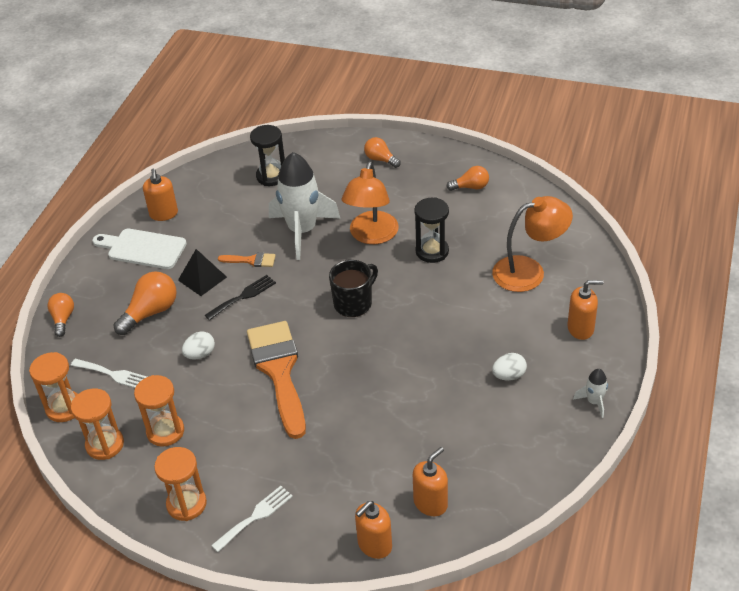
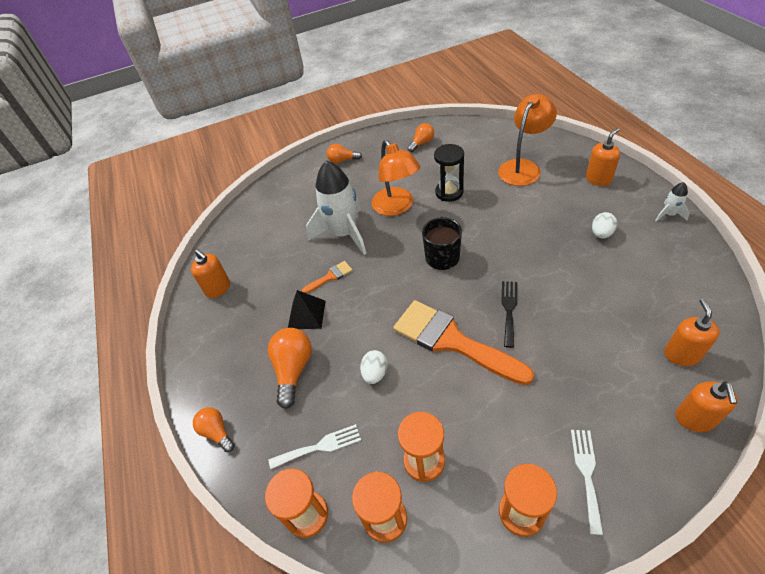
camera: 35 degrees left, 5 degrees up
white cutting board [92,229,187,269] -> none
black fork [205,275,276,320] -> black fork moved to [501,281,517,348]
black hourglass [250,125,285,186] -> none

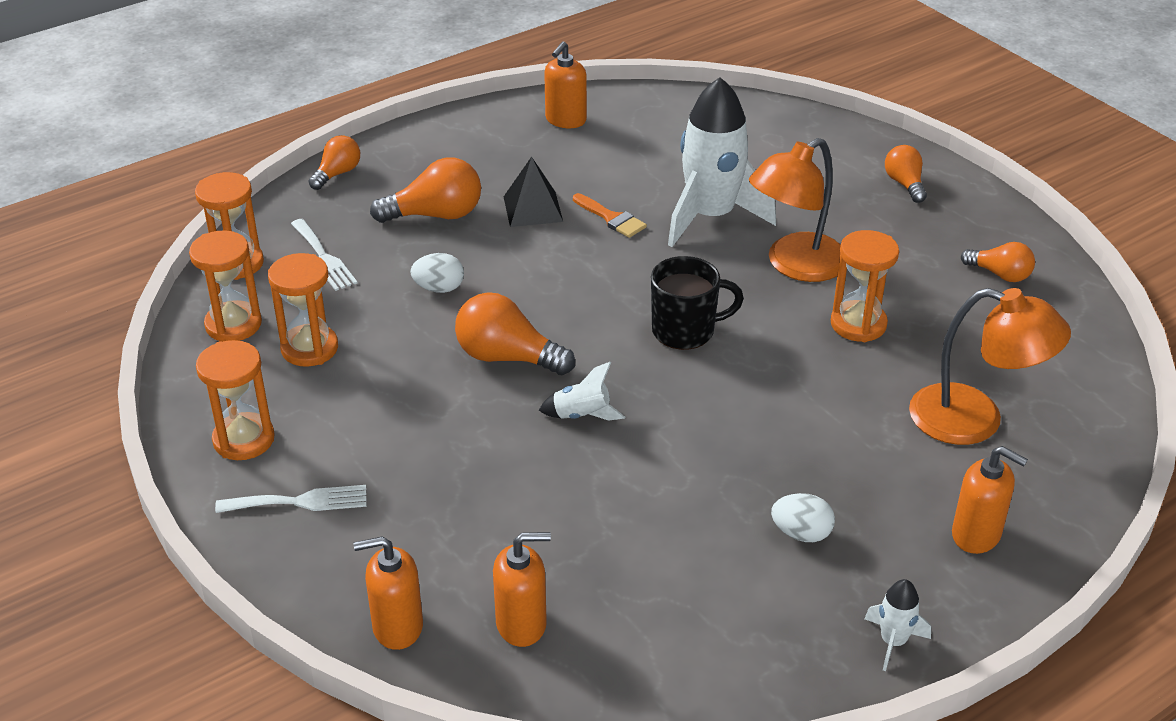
camera: 70 degrees right, 10 degrees down
orange brush [393,300,534,385] -> orange light bulb [455,292,575,375]
black hourglass [434,144,464,202] -> orange hourglass [831,230,899,342]
black fork [501,281,517,348] -> white rocket [539,362,625,421]

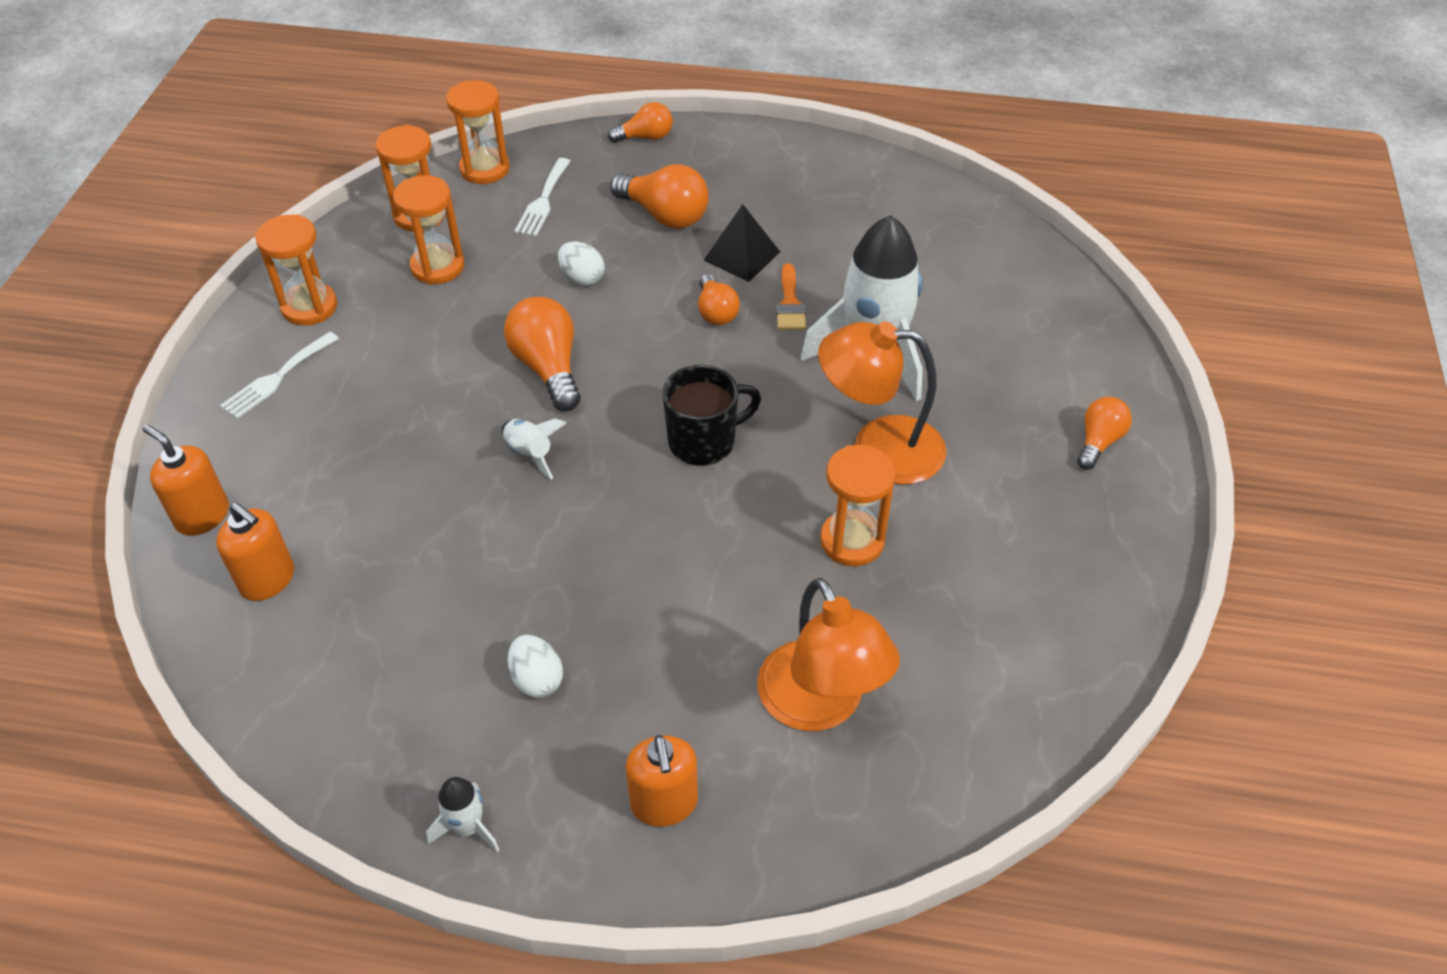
camera: 45 degrees right, 10 degrees up
white fork [215,485,366,513] -> white fork turned 90 degrees clockwise [220,332,339,419]
orange soap dispenser [544,41,587,128] -> none
black mug [651,256,744,350] -> black mug turned 60 degrees counterclockwise [663,365,761,466]
orange light bulb [961,242,1035,282] -> orange light bulb moved to [698,274,740,325]

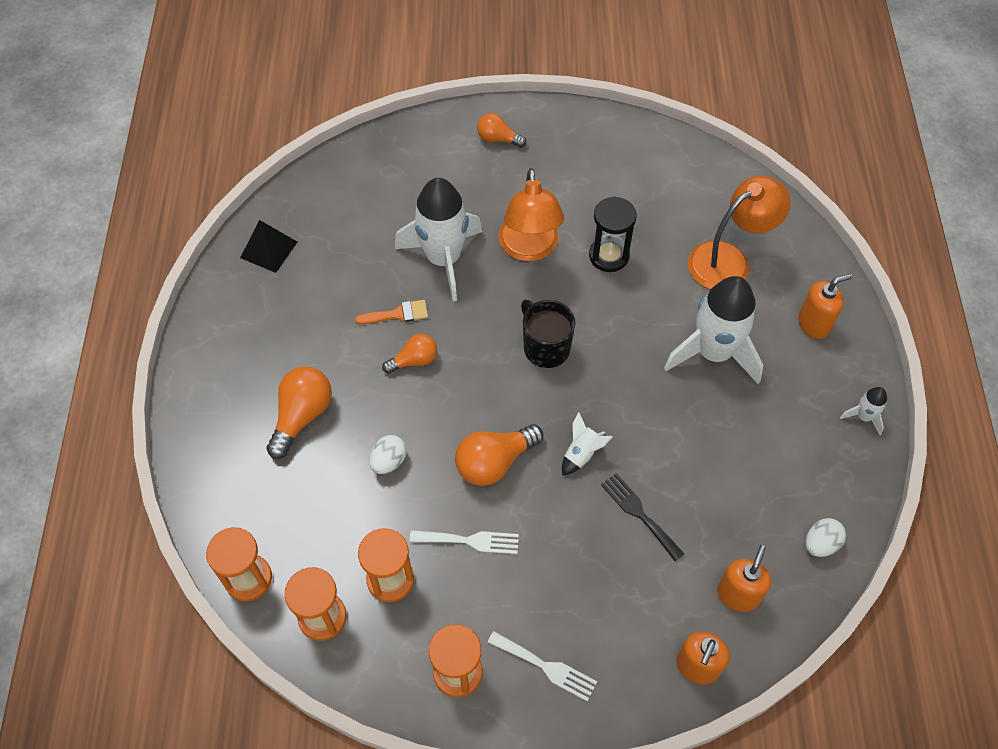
camera: 100 degrees left, 10 degrees up
white egg [508,635,563,698] -> white egg moved to [805,518,846,557]
white fork [515,158,570,236] -> white fork moved to [410,530,519,554]
orange light bulb [608,102,673,143] -> none
black pyramid [704,204,780,282] -> black pyramid moved to [240,220,297,273]
orange hourglass [820,445,896,566] -> black hourglass [589,196,637,272]
none -> black fork [601,473,684,561]
none -> white rocket [664,276,763,384]

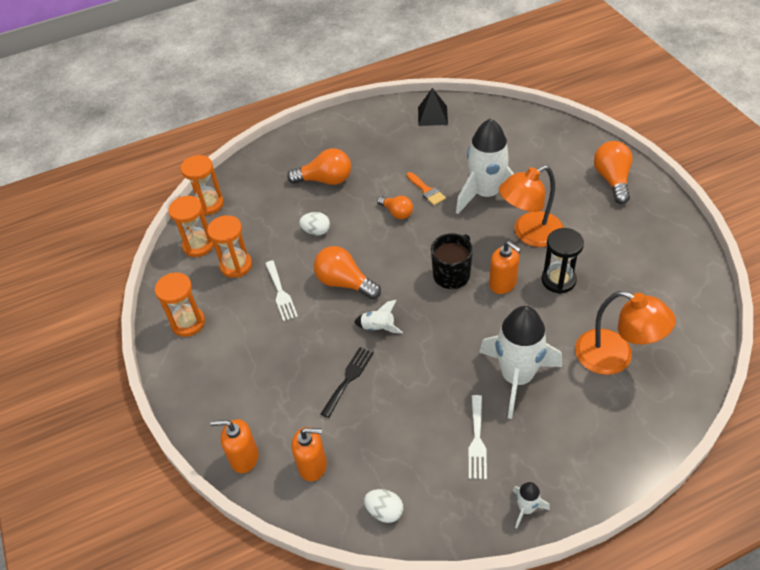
camera: 70 degrees right, 10 degrees down
orange light bulb [477,113,526,148] -> orange light bulb [594,141,632,204], size x1.60
white fork [487,631,597,702] -> white fork moved to [468,395,487,479]
orange soap dispenser [798,274,853,339] -> orange soap dispenser moved to [489,241,521,294]

